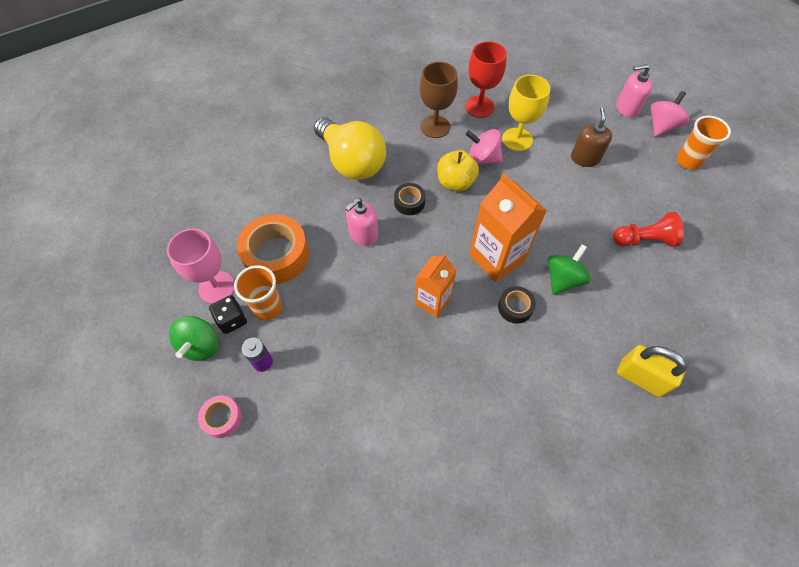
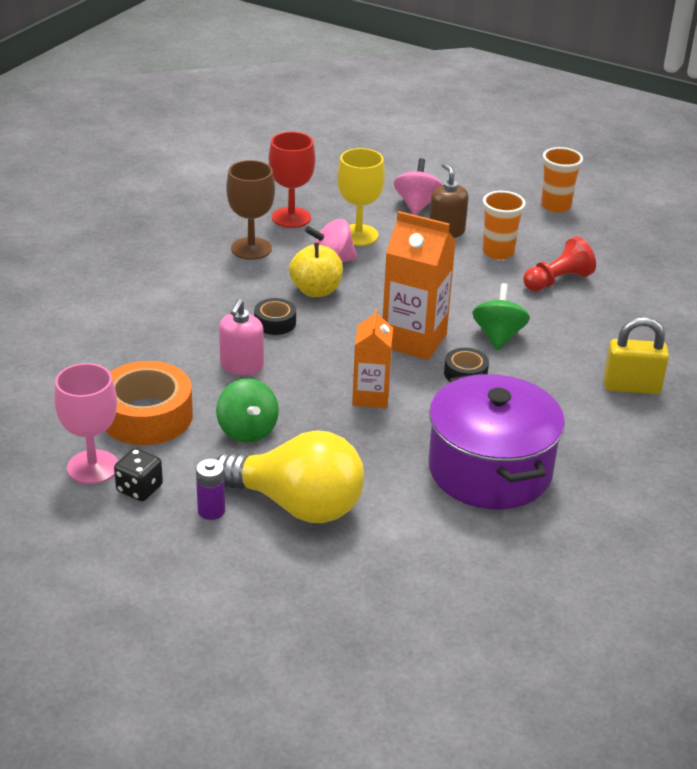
camera: 30 degrees left, 25 degrees down
green spinning top [169,316,218,361] -> green spinning top moved to [216,379,279,443]
pink tape [198,395,242,438] -> none
orange cup [234,265,282,320] -> orange cup moved to [483,191,526,260]
yellow light bulb [314,117,386,180] -> yellow light bulb moved to [217,430,364,523]
pink soap dispenser [617,64,653,118] -> none
pink spinning top [651,91,689,137] -> pink spinning top moved to [394,158,442,215]
none -> purple pot [428,373,565,510]

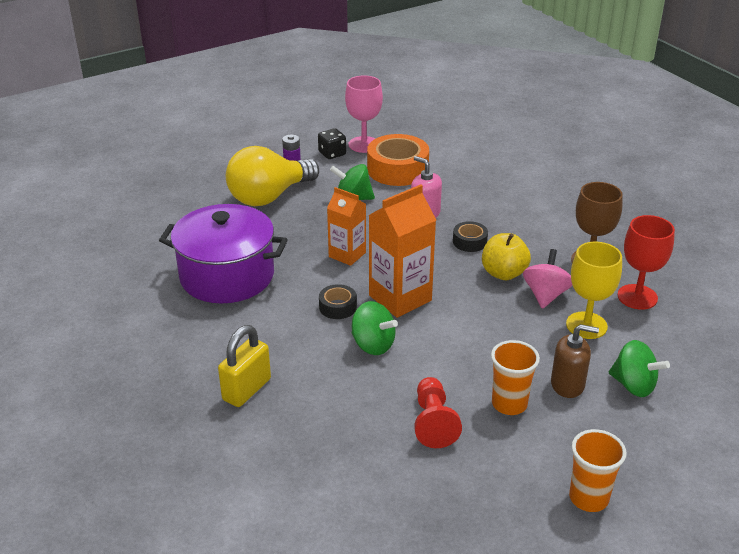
camera: 120 degrees right, 0 degrees up
pink spinning top [394,158,442,215] -> green spinning top [609,340,670,397]

